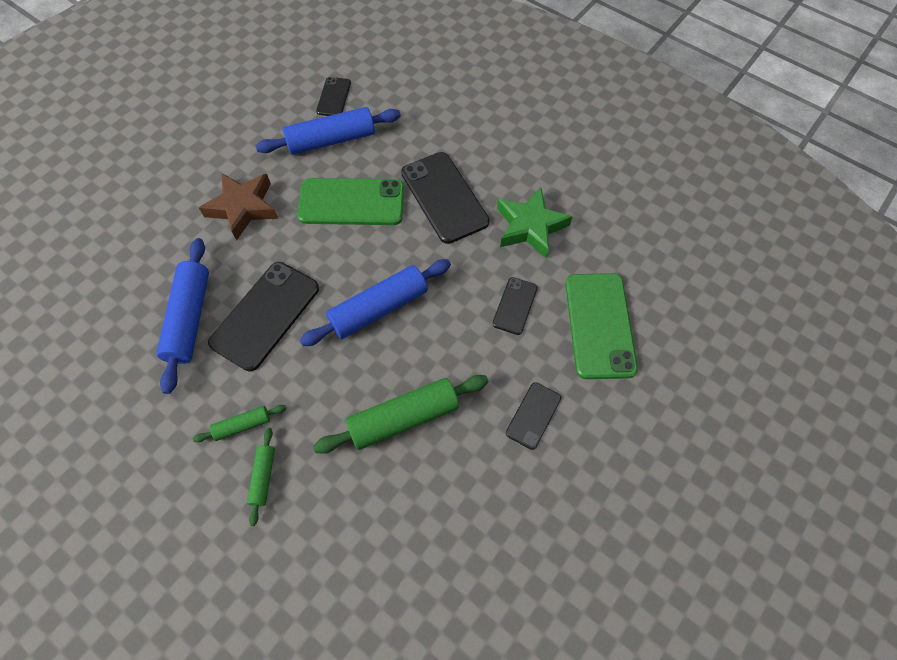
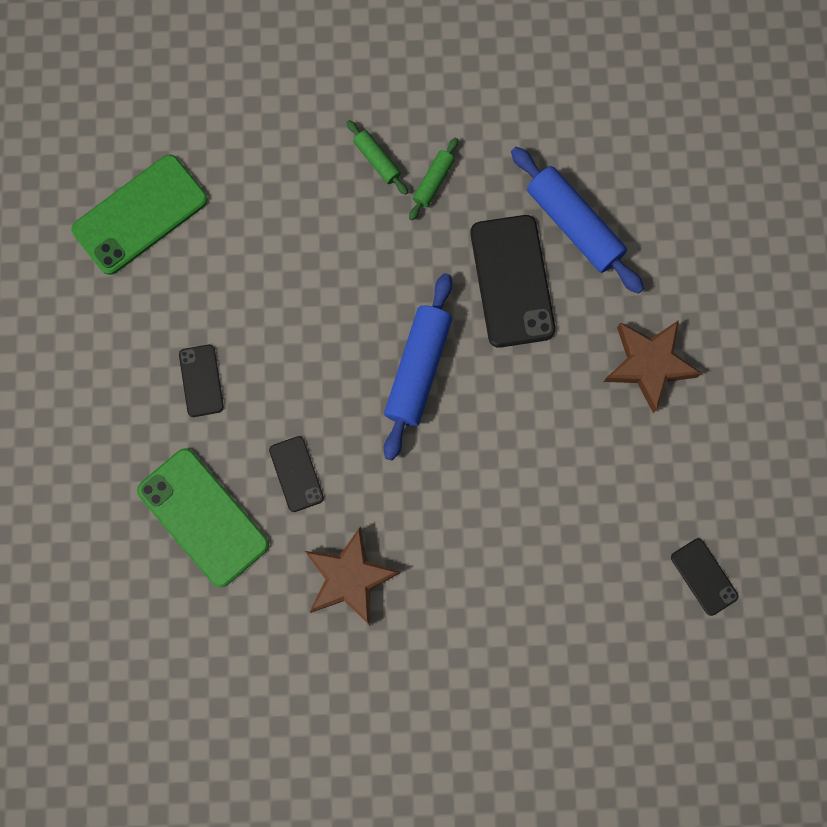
camera: 140 degrees right, 15 degrees up
blue rolling pin [256,107,401,155] -> none
green phone [297,178,404,225] -> green phone moved to [72,154,208,275]
green rolling pin [313,375,488,454] -> none
black phone [401,152,490,244] -> none
green star [497,187,572,258] -> brown star [305,527,401,625]

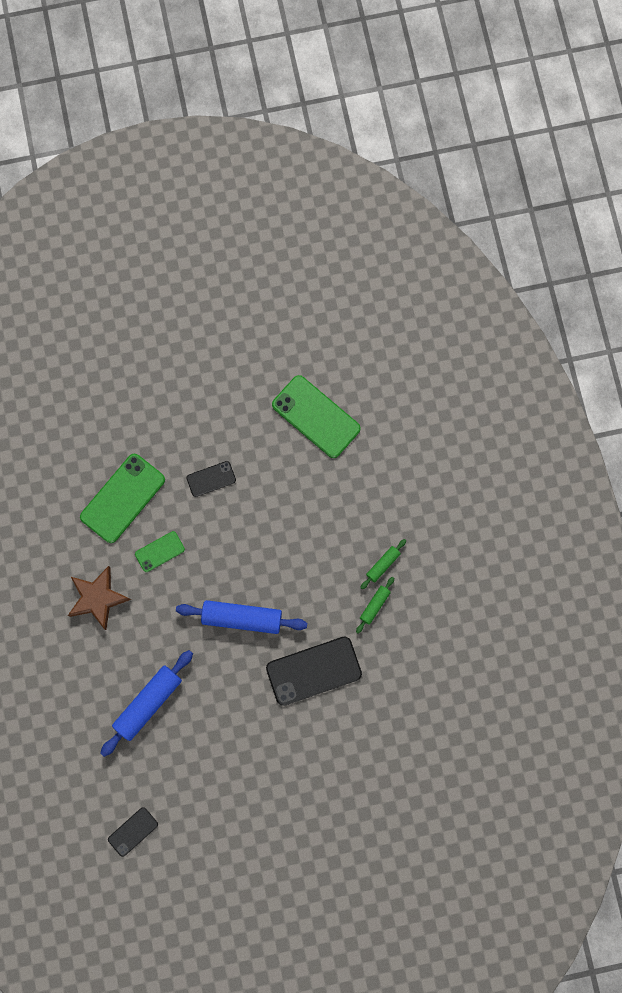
camera: 80 degrees right, 0 degrees up
black phone [269,436,324,512] -> green phone [135,531,185,572]
green rolling pin [409,138,458,220] -> green rolling pin turned 75 degrees counterclockwise [356,577,394,634]
blue rolling pin [511,147,644,294] -> blue rolling pin moved to [100,650,193,757]
brown star [604,320,702,413] -> none

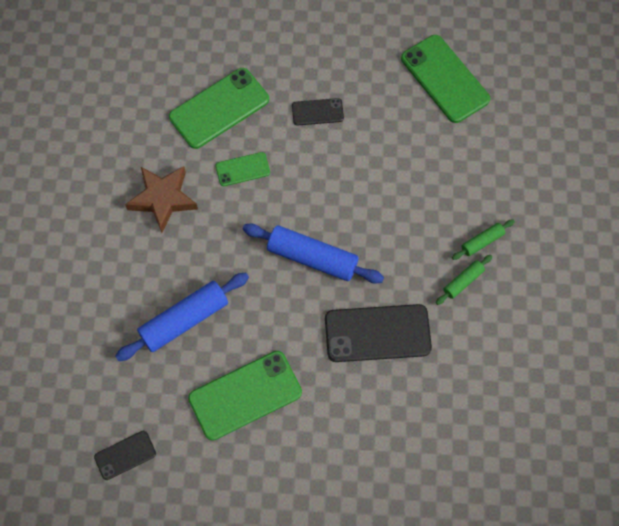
camera: 15 degrees right, 10 degrees down
none -> green phone [188,351,302,441]

